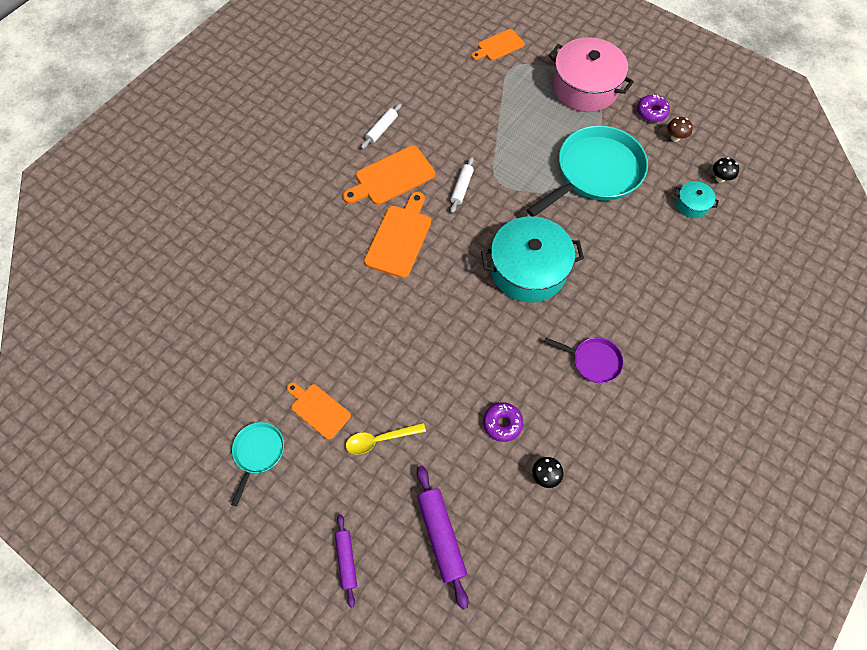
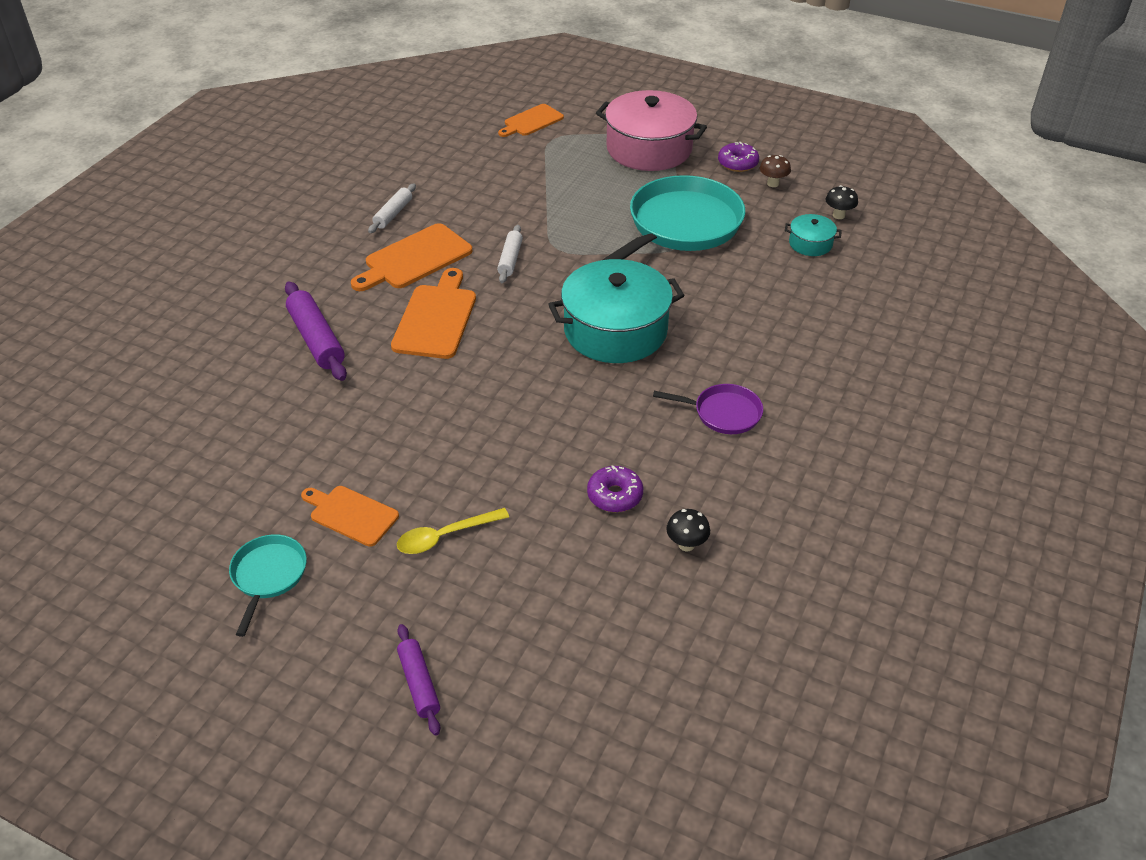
camera: 10 degrees left, 20 degrees down
purple rolling pin [417,466,469,610] -> purple rolling pin moved to [285,281,347,381]

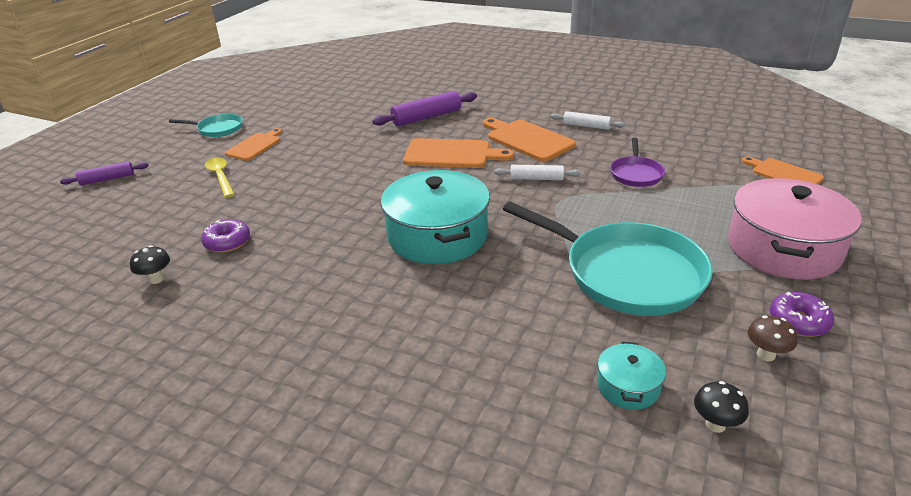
camera: 90 degrees right, 10 degrees down
purple pan [653,384,763,434] -> purple pan moved to [610,138,665,187]

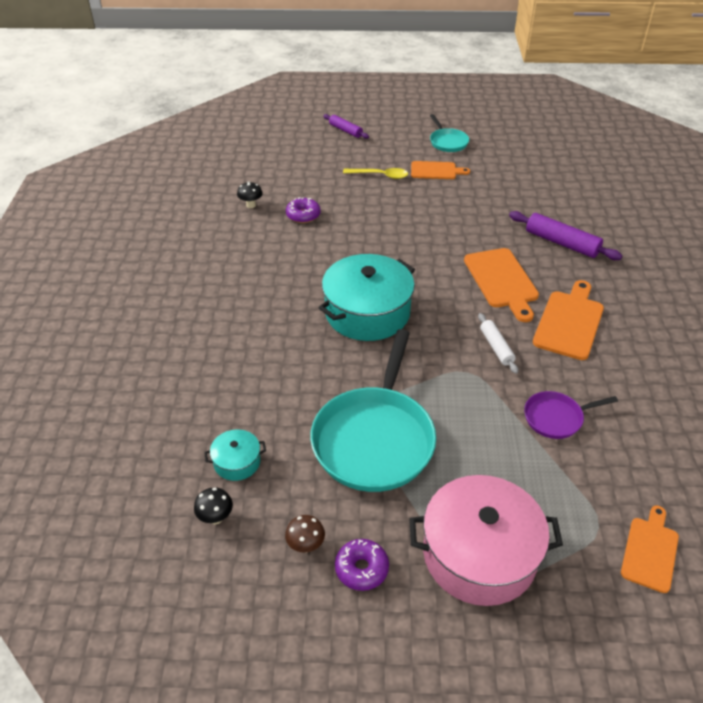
camera: 65 degrees right, 10 degrees up
yellow spoon [205,157,235,198] -> yellow spoon turned 60 degrees clockwise [343,168,408,179]
white rolling pin [550,111,625,130] -> none

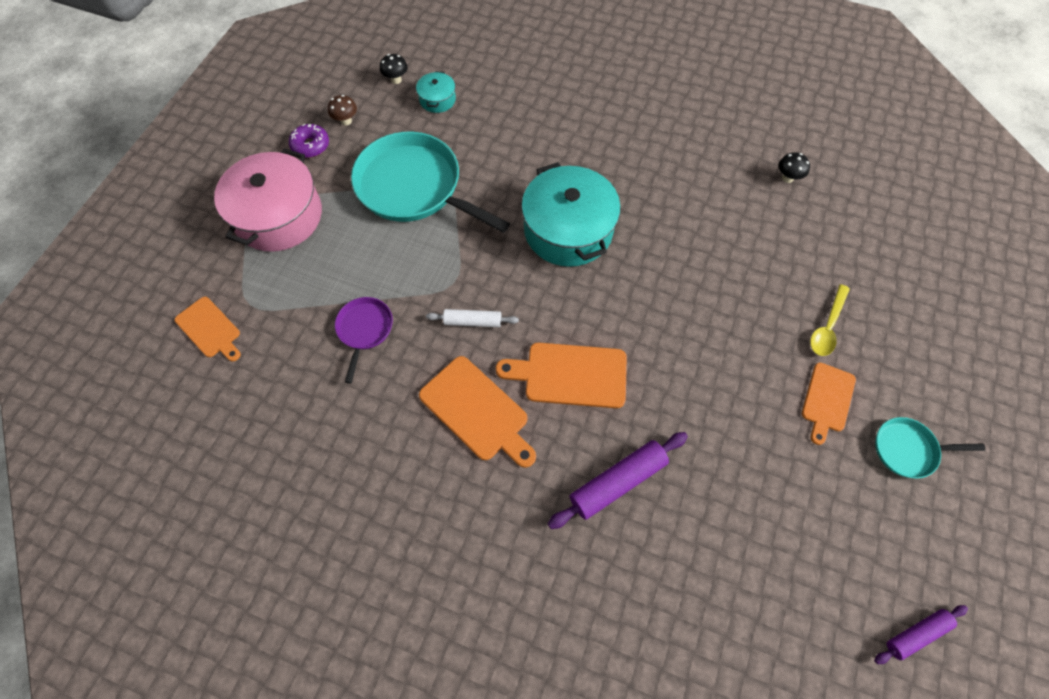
camera: 110 degrees right, 20 degrees up
purple donut [286,197,321,223] -> none
purple rolling pin [323,114,369,139] -> purple rolling pin moved to [874,605,968,664]

